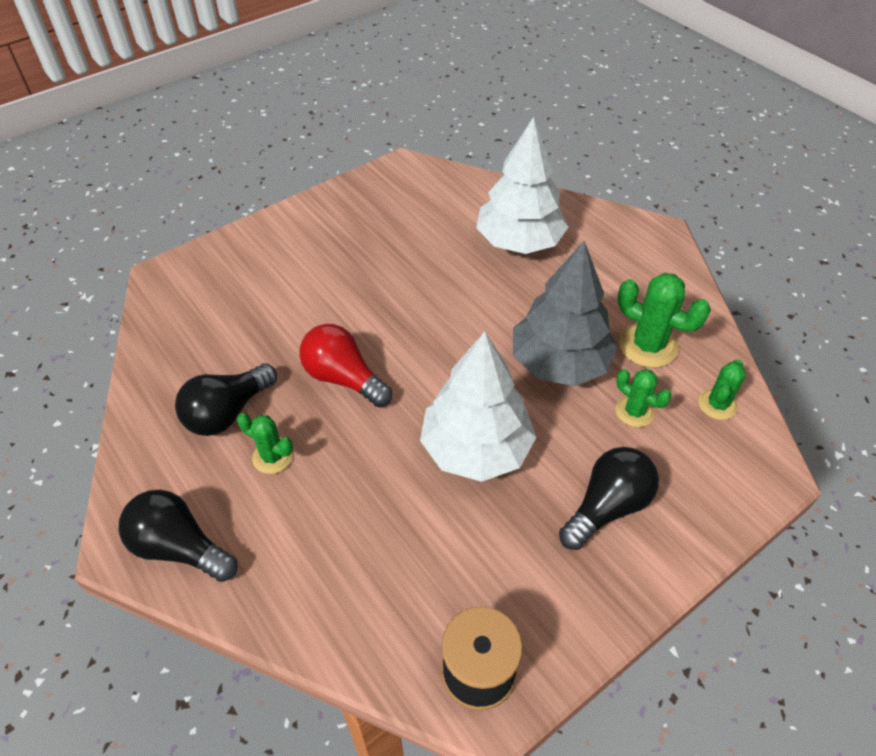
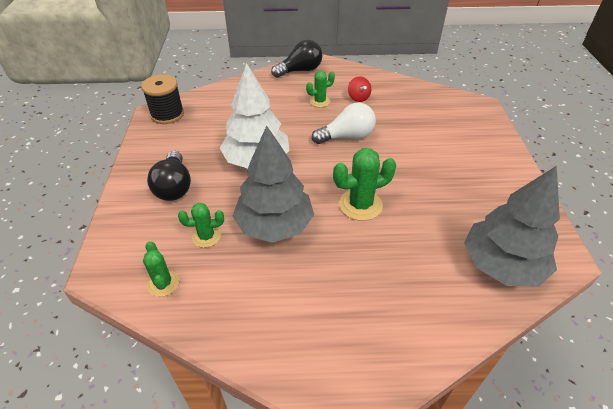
camera: 125 degrees right, 5 degrees down
black light bulb [175,363,277,436] -> red spinning top [348,76,371,102]
red light bulb [299,324,392,407] -> white light bulb [312,103,376,144]
white tree [476,117,568,254] -> none
green cactus [617,273,711,368] -> green cactus moved to [333,148,396,221]
none -> grey tree [464,166,560,287]

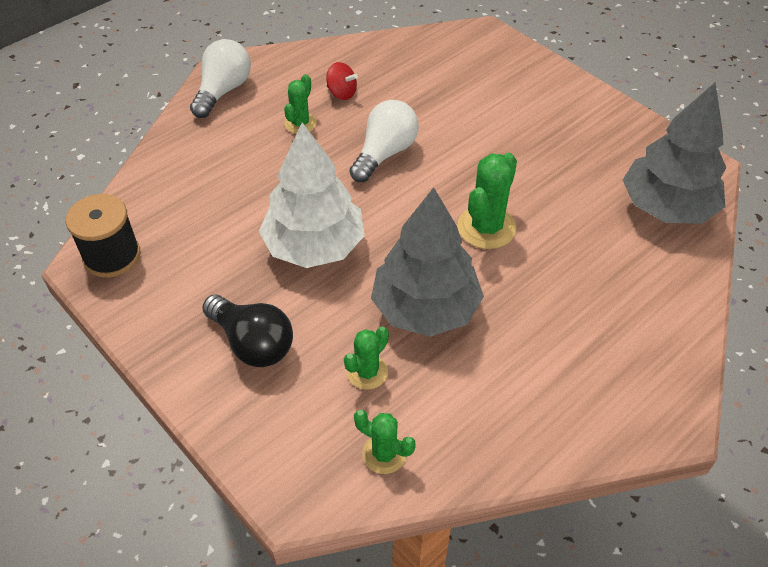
camera: 40 degrees left, 5 degrees up
black light bulb [271,40,322,78] -> white light bulb [190,39,251,118]

